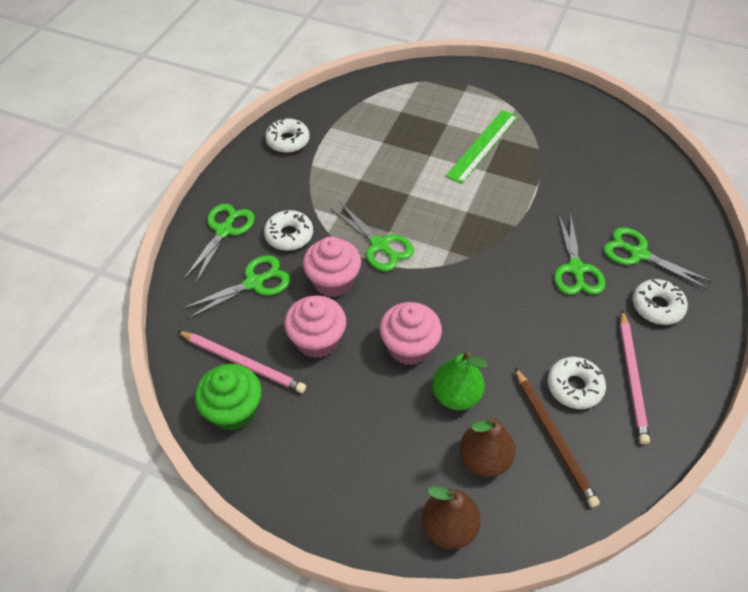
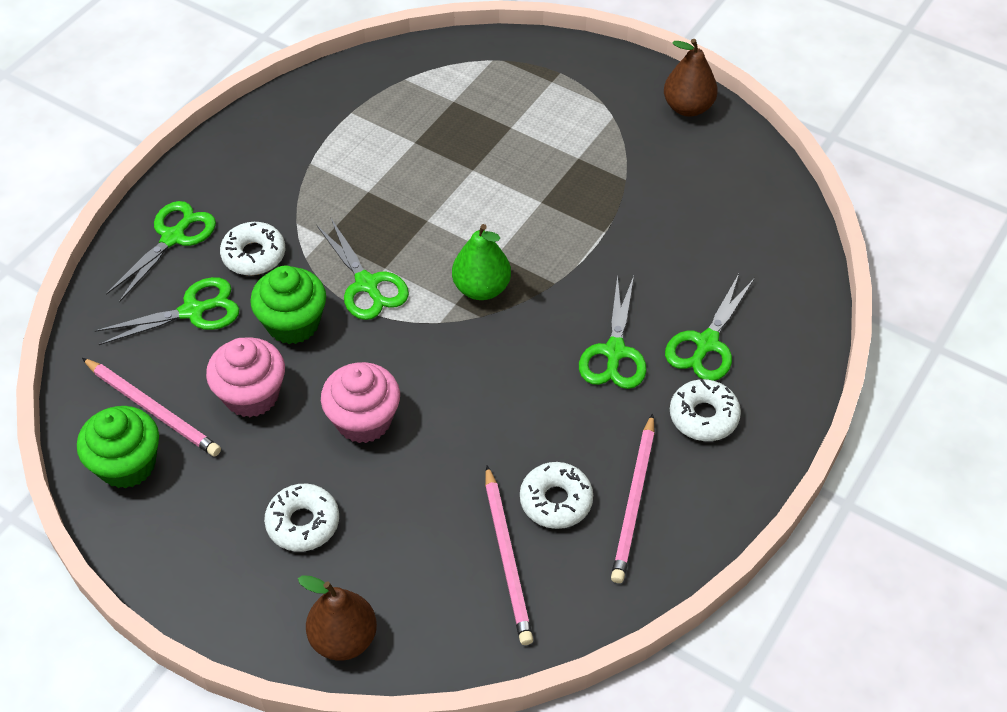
camera: 10 degrees right, 0 degrees up
white donut [265,119,310,153] -> white donut moved to [264,484,339,552]
pink cupcake [303,237,361,297] -> green cupcake [250,266,326,344]
green pear [432,351,487,410] -> green pear moved to [452,224,511,300]
green ruler [446,110,518,184] -> none
brown pear [460,418,515,477] -> brown pear moved to [664,39,718,117]
brown pencil [515,368,600,508] -> pink pencil [485,465,533,645]
green scissors [604,227,712,289] -> green scissors turned 105 degrees counterclockwise [665,274,755,381]

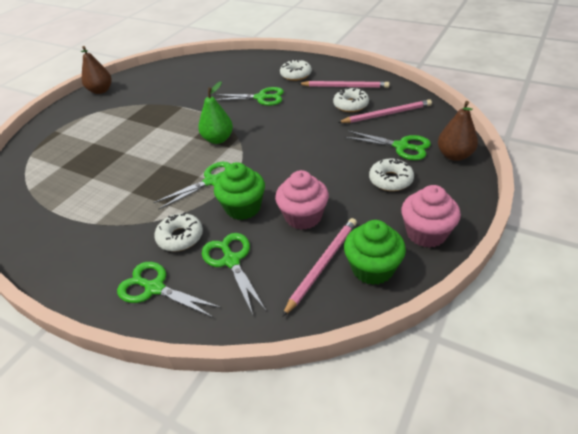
camera: 90 degrees left, 10 degrees down
pink cupcake [321,362,400,443] -> pink cupcake moved to [401,185,461,248]
green scissors [665,274,755,381] -> green scissors moved to [345,131,431,160]

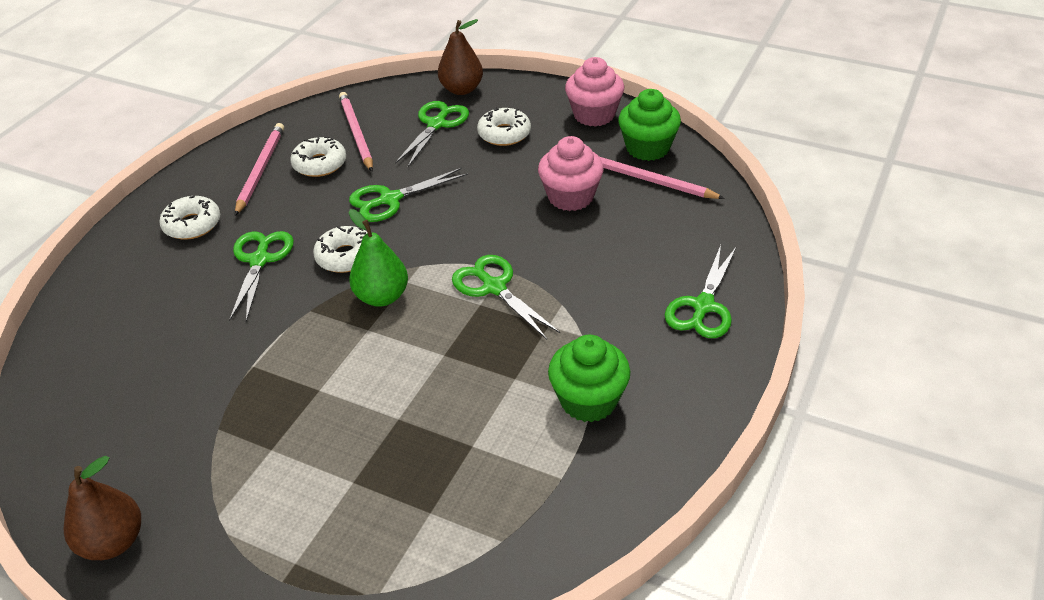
camera: 95 degrees left, 0 degrees up
white donut [154,212,203,251] -> white donut moved to [313,225,368,273]
green scissors [202,233,267,315] -> green scissors moved to [349,168,468,222]
green cupcake [214,162,265,220] -> green cupcake moved to [548,335,630,422]

